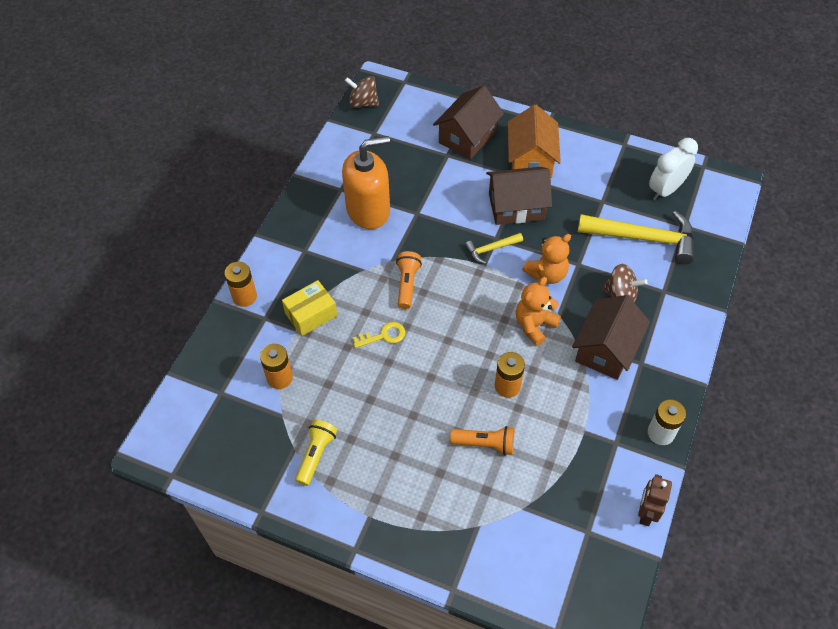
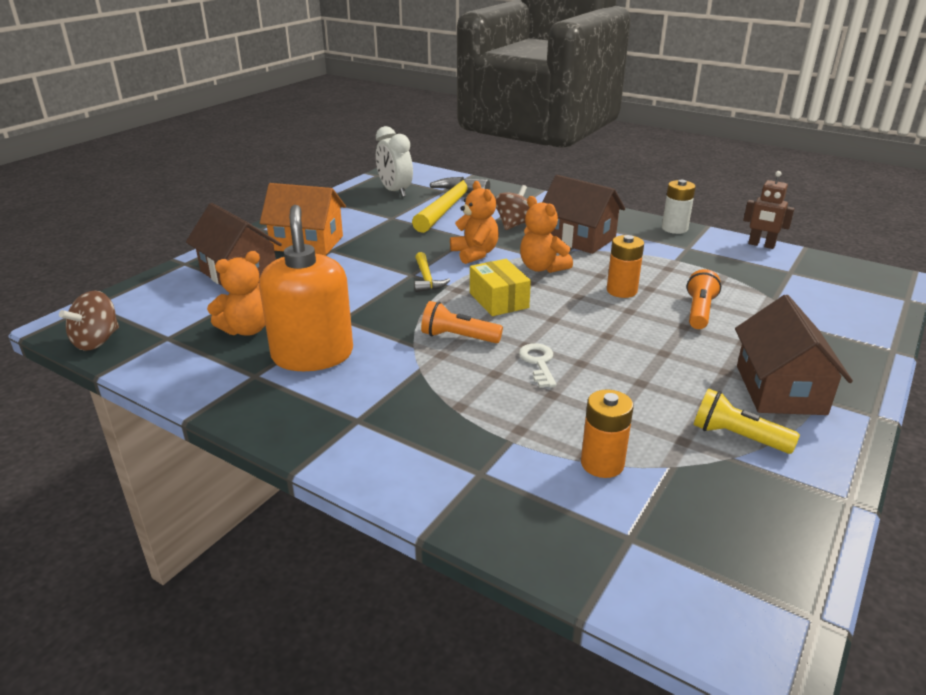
camera: 80 degrees left, 25 degrees down
orange battery [225,262,257,307] -> none
yellow box [282,280,337,336] -> yellow box moved to [470,259,531,316]
yellow key [353,322,405,348] -> white key [519,343,557,388]
brown house [486,167,552,225] -> brown house moved to [735,295,853,415]
none -> orange teddy bear [207,251,265,336]

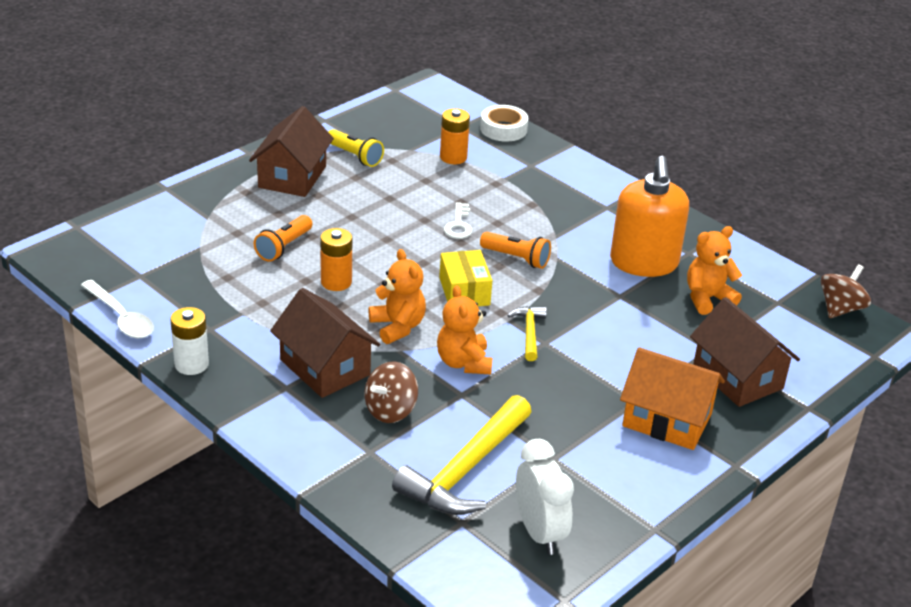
camera: 170 degrees left, 5 degrees up
brown robot [743,171,795,249] -> white spoon [81,280,154,338]
none -> white tape [480,105,528,142]

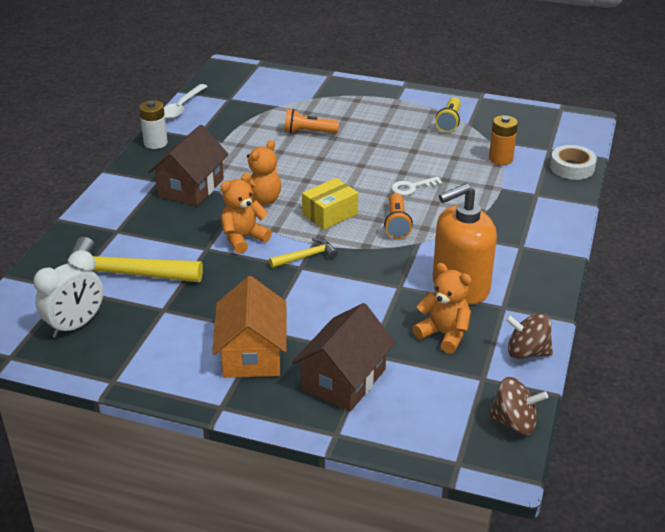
camera: 65 degrees right, 0 degrees up
brown house [249,106,334,197] -> none
orange battery [320,228,352,291] -> none
brown spinning top [365,361,418,423] -> brown spinning top moved to [505,313,553,359]

